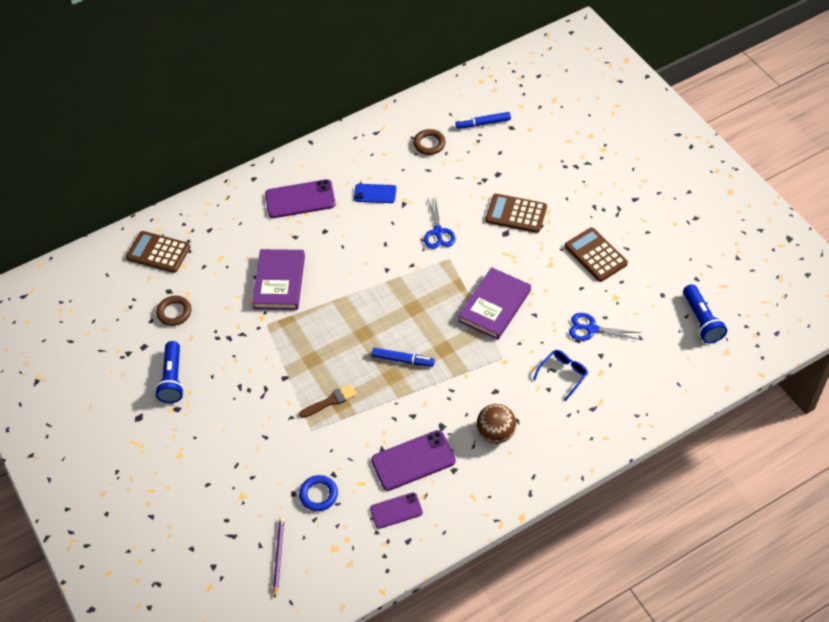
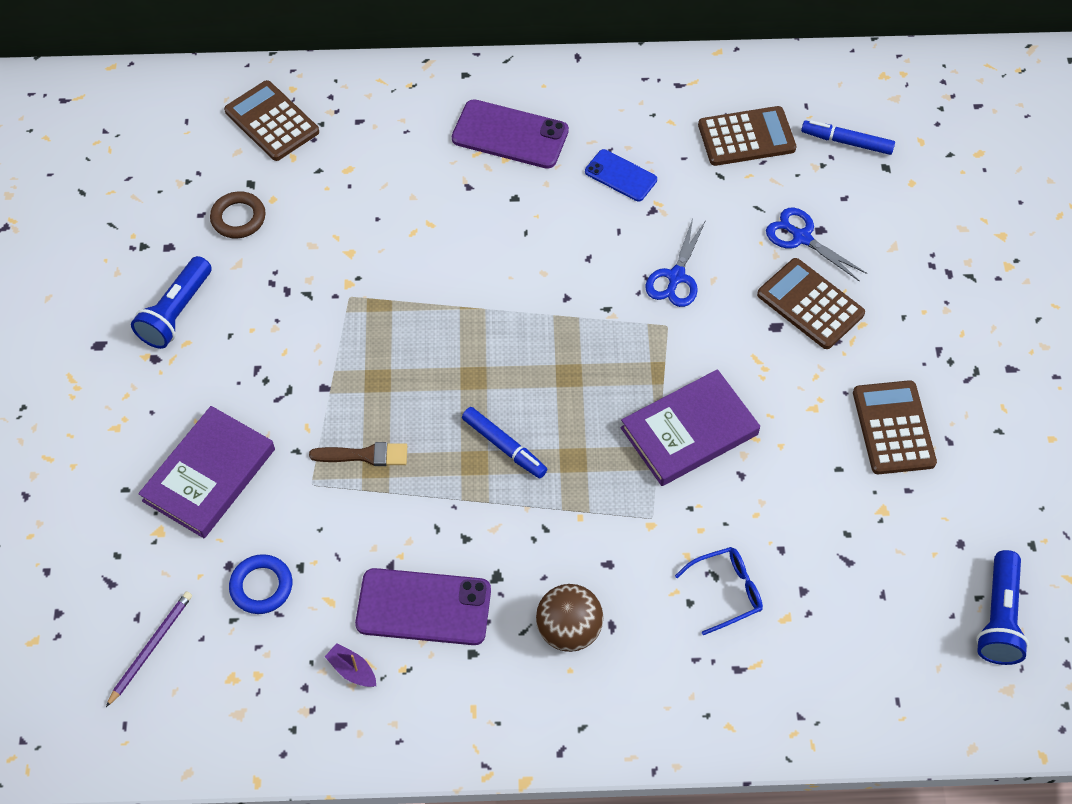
camera: 25 degrees right, 5 degrees up
purple book [252,249,305,310] -> purple book moved to [138,406,275,538]
purple phone [370,492,423,529] -> purple boat [325,643,376,687]
brown ring [413,129,446,155] -> brown calculator [698,106,797,166]
blue scissors [569,313,640,341] -> blue scissors moved to [766,208,867,281]

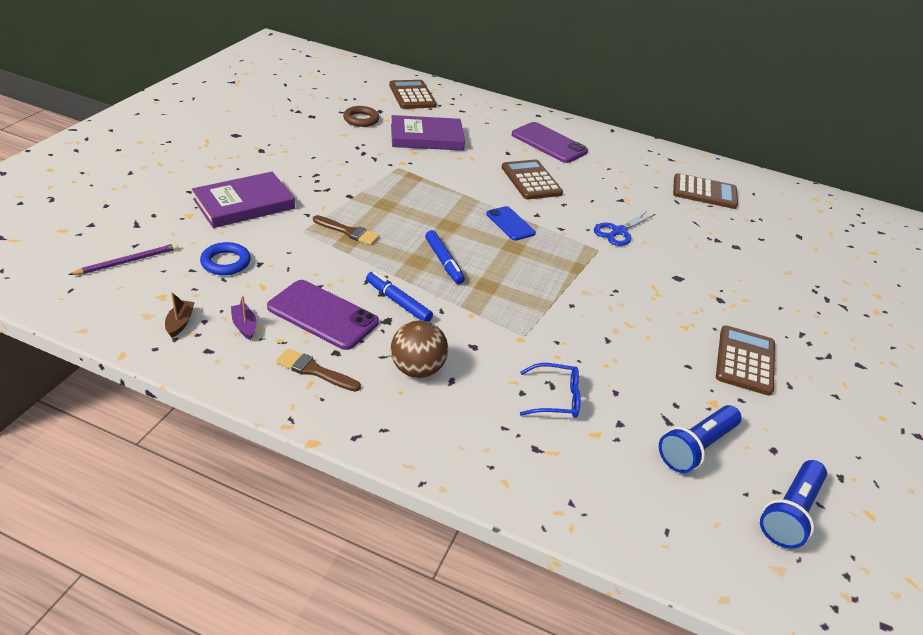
camera: 20 degrees right, 20 degrees down
blue flashlight [131,256,212,349] -> blue flashlight moved to [659,405,742,473]
blue phone [585,149,657,201] -> blue phone moved to [486,206,536,241]
purple book [621,369,760,486] -> purple book moved to [391,115,465,151]
brown calculator [757,258,865,349] -> brown calculator moved to [502,160,563,199]
blue scissors [766,208,867,281] -> none
blue marker [801,120,895,155] -> blue marker moved to [366,271,433,322]
none -> brown boat [165,292,195,338]
none -> brown brush [276,349,361,392]

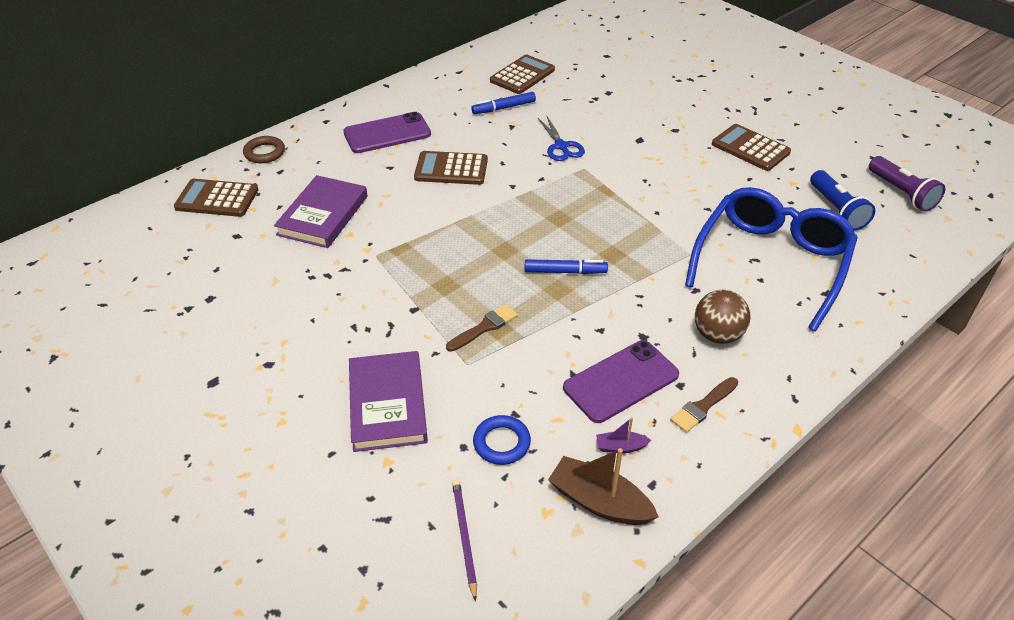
camera: 60 degrees left, 5 degrees up
brown boat [165,292,195,338] -> brown boat [548,448,659,525], size x1.96
brown ring [343,106,380,127] -> brown ring moved to [243,136,285,163]
blue marker [366,271,433,322] -> blue marker moved to [471,92,536,114]
blue phone [486,206,536,241] -> none
blue glasses [520,363,581,418] -> blue glasses [685,187,858,331], size x2.48
blue flashlight [760,460,827,549] -> purple flashlight [869,156,945,212]

